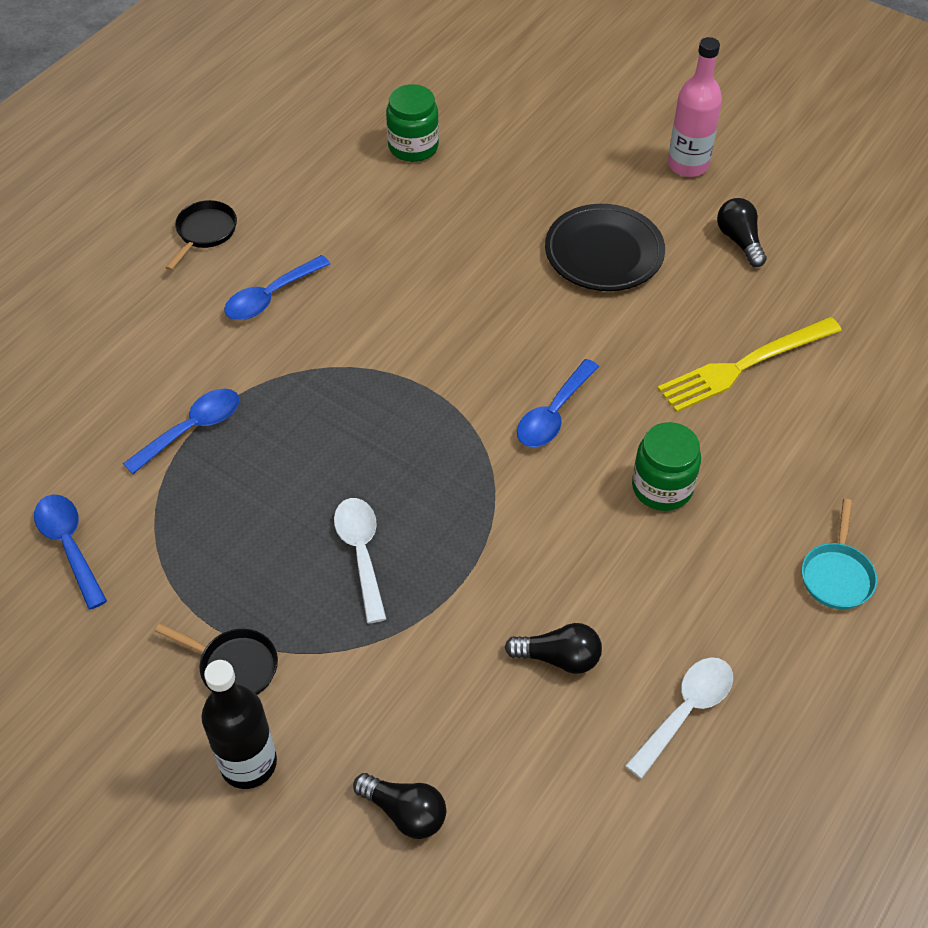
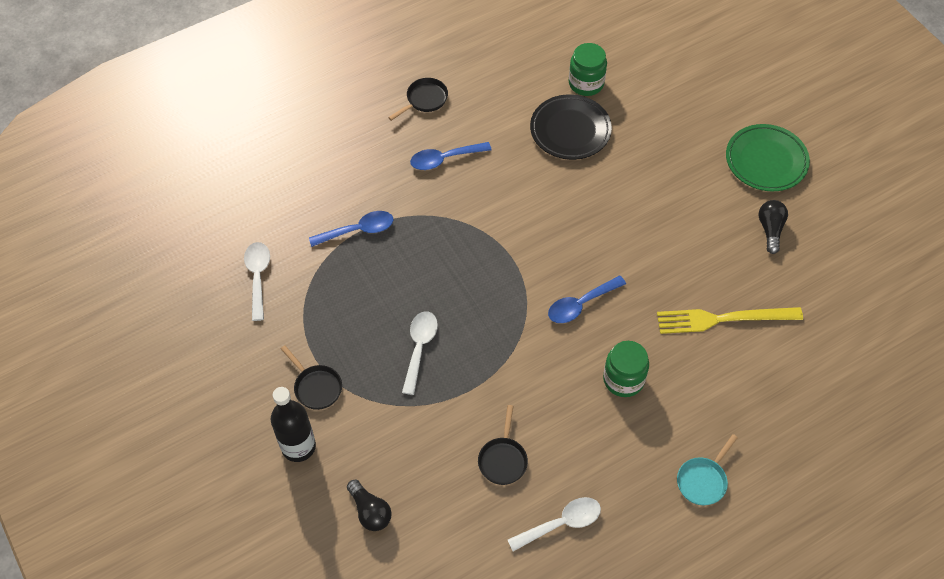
camera: 25 degrees right, 5 degrees up
blue spoon [34,495,107,610] -> white spoon [244,242,270,321]
black light bulb [505,623,602,674] -> black pan [478,405,528,485]
black plate [545,204,665,291] -> black plate moved to [530,95,612,160]
pink bottle [668,37,722,177] -> green plate [726,124,810,191]

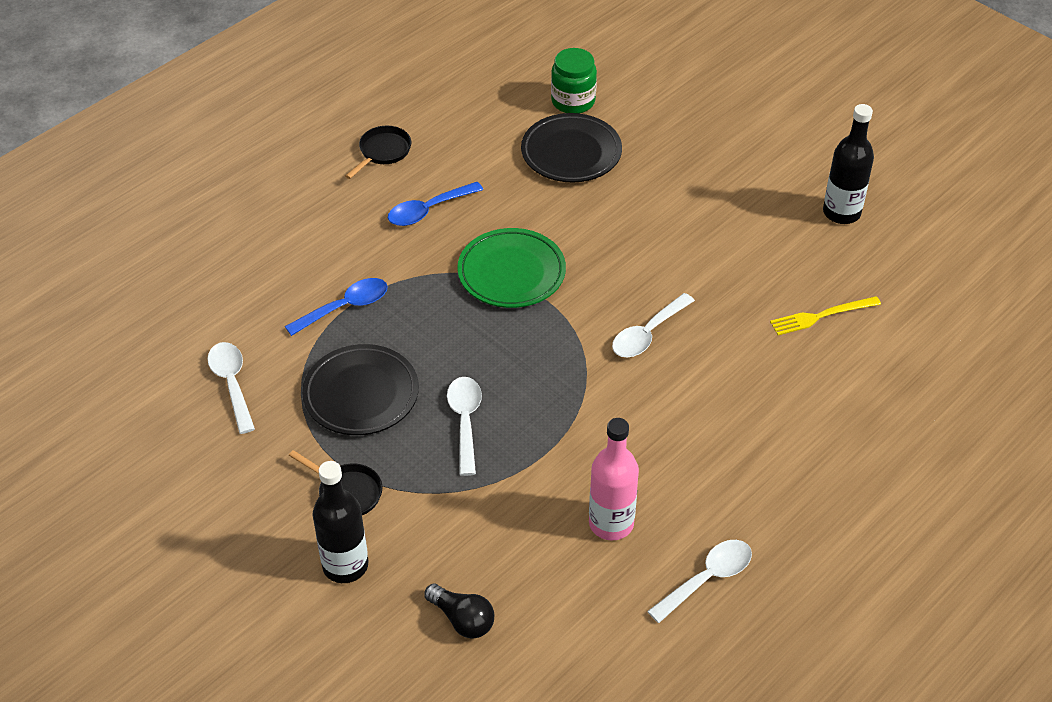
camera: 15 degrees left, 10 degrees down
black pan [478,405,528,485] -> pink bottle [589,418,639,540]
blue spoon [548,276,626,323] -> white spoon [612,293,695,358]
green jar [603,341,649,397] -> none
yellow fork [657,307,803,334] -> yellow fork [770,296,881,335], size x0.64
turquoise pan [677,434,738,505] -> none
green plate [726,124,810,191] -> green plate moved to [457,228,566,308]
black light bulb [758,200,788,254] -> black bottle [823,104,874,224]
none -> black plate [302,344,419,435]

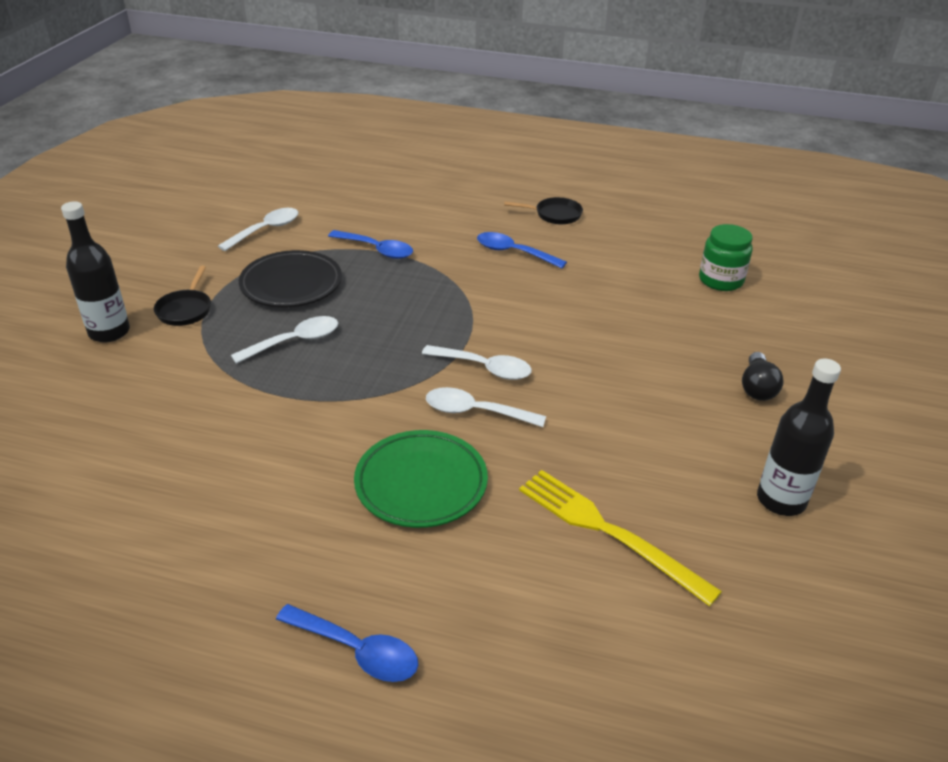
camera: 60 degrees right, 10 degrees down
black light bulb [424,583,494,639] -> black light bulb moved to [742,352,784,401]
green plate [457,228,566,308] -> green plate moved to [354,430,488,528]
black plate [521,113,622,182] -> none
pink bottle [589,418,639,540] -> none
white spoon [647,540,752,623] -> white spoon moved to [422,345,532,380]
yellow fork [770,296,881,335] -> yellow fork [519,470,722,606], size x1.55
none -> blue spoon [276,604,418,682]

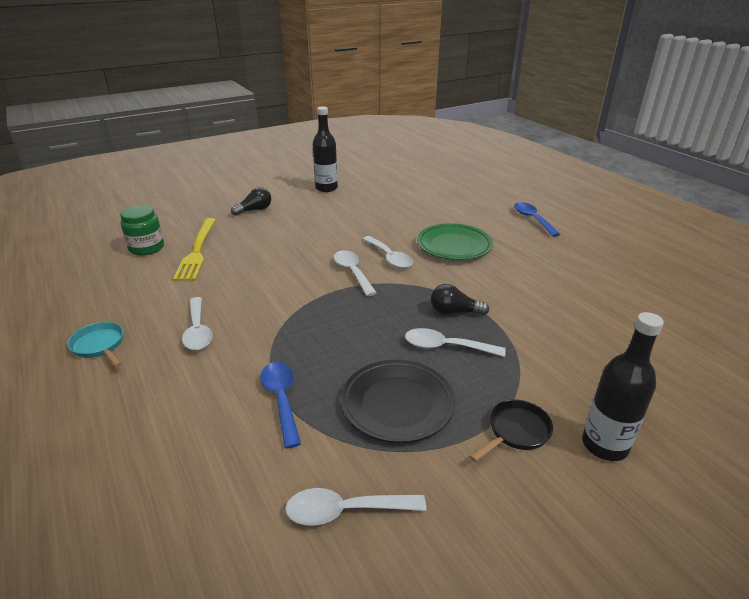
camera: 135 degrees left, 5 degrees down
blue spoon [477,232,567,269] -> white spoon [182,297,213,350]
black pan [504,197,583,224] -> turquoise pan [67,322,123,367]
yellow fork [519,470,722,606] -> yellow fork moved to [173,218,216,281]
none -> black light bulb [431,284,489,316]

